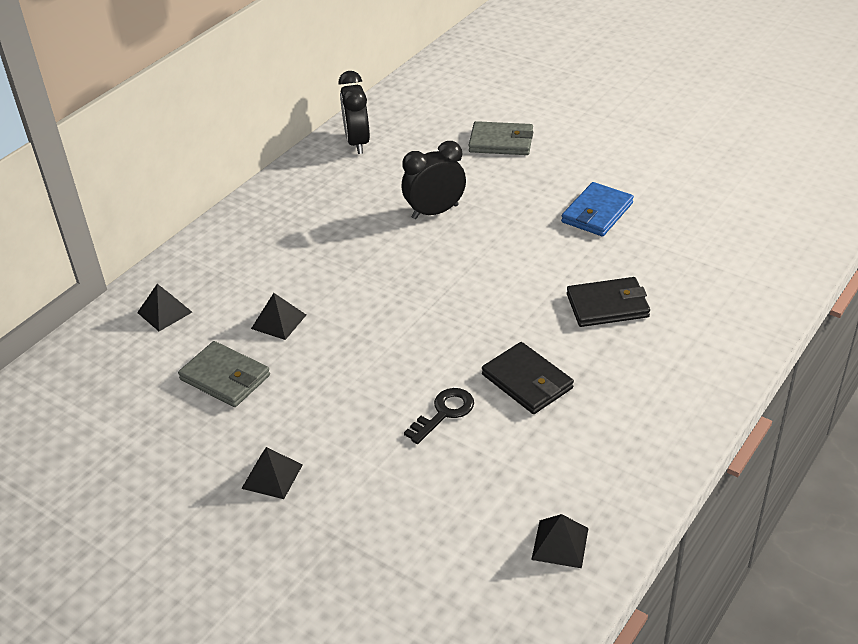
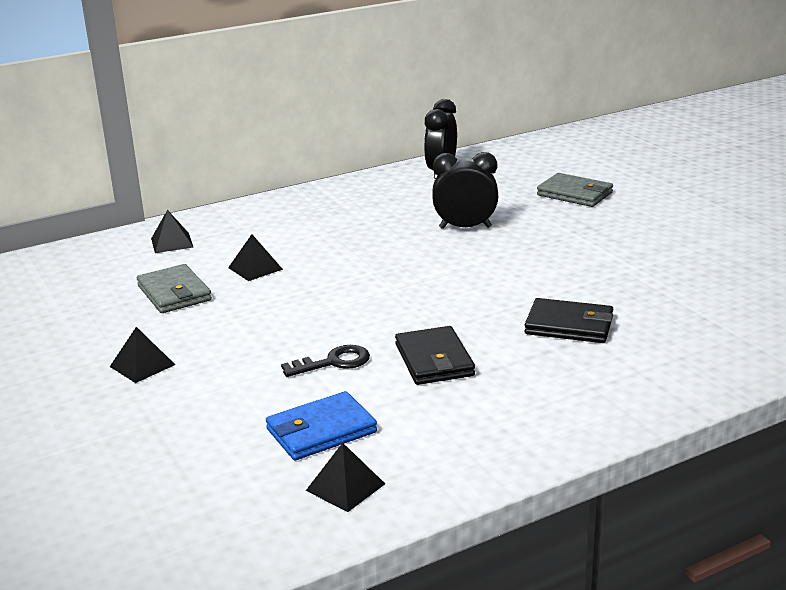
camera: 25 degrees right, 15 degrees down
blue wallet [561,182,634,236] -> blue wallet moved to [266,391,377,460]

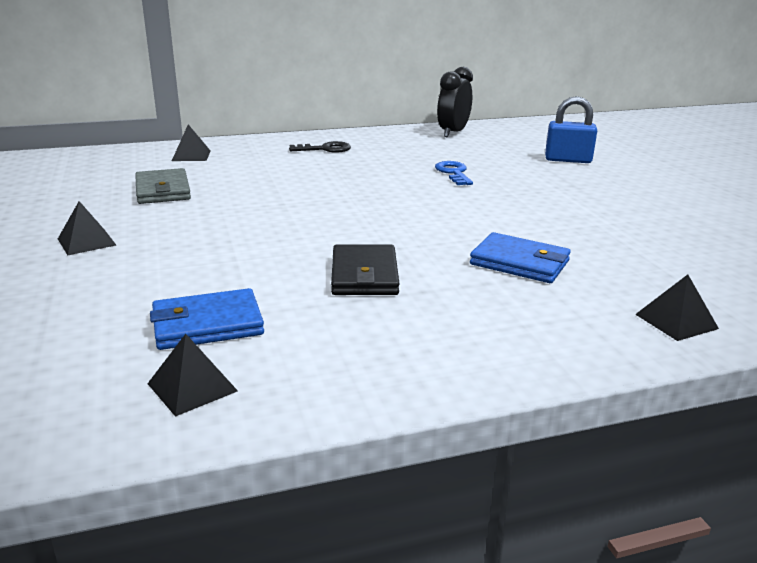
camera: 10 degrees right, 0 degrees up
black pyramid [228,234,283,281] -> black pyramid moved to [635,274,719,341]
black key [281,345,370,377] -> black key moved to [289,141,351,153]
black clock [432,152,498,229] -> blue key [435,161,473,185]
black wallet [525,298,614,343] -> blue wallet [470,232,571,283]
grey wallet [537,173,613,207] -> blue padlock [545,96,597,163]

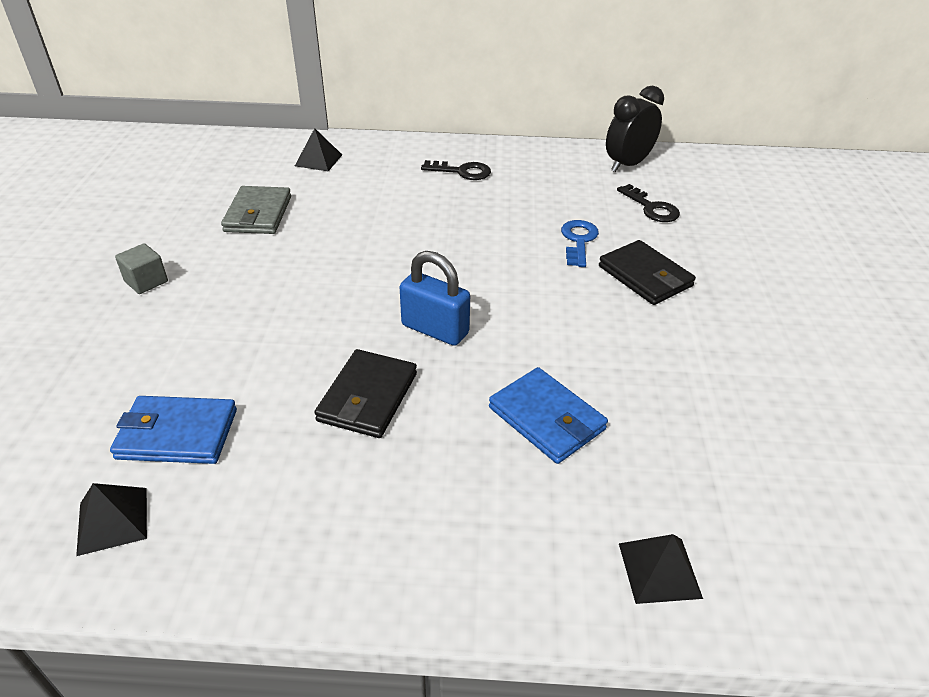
camera: 20 degrees right, 15 degrees up
black pyramid [58,201,116,255] -> grey cube [115,243,168,294]
blue padlock [545,96,597,163] -> blue padlock moved to [400,251,470,346]
none -> black wallet [599,240,696,305]
none -> black key [617,184,680,222]

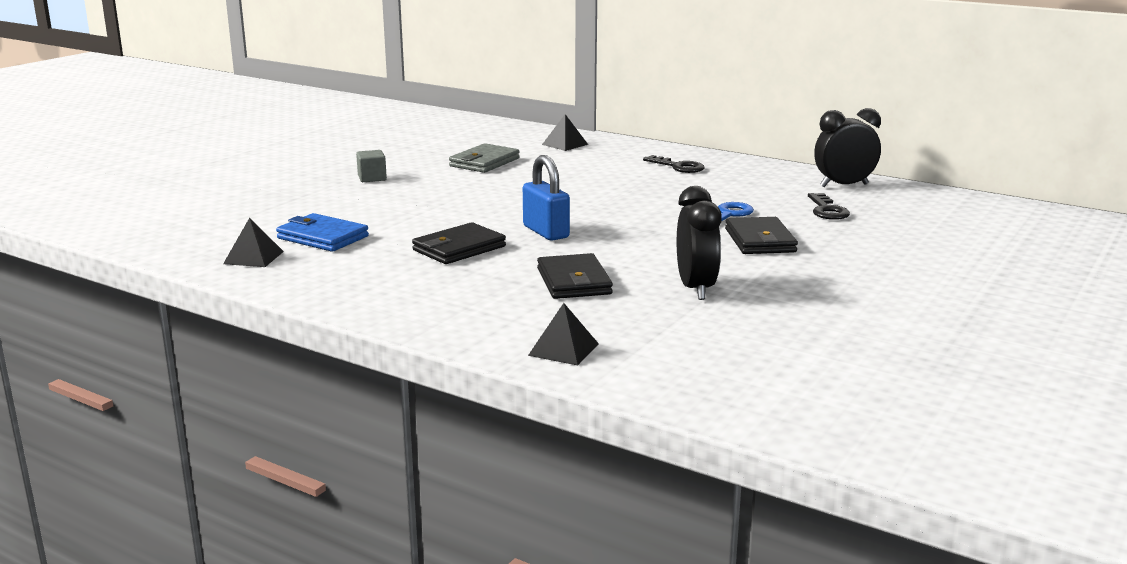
camera: 30 degrees right, 20 degrees down
blue wallet [489,367,608,464] -> black wallet [537,253,613,299]
none -> black clock [677,186,722,300]

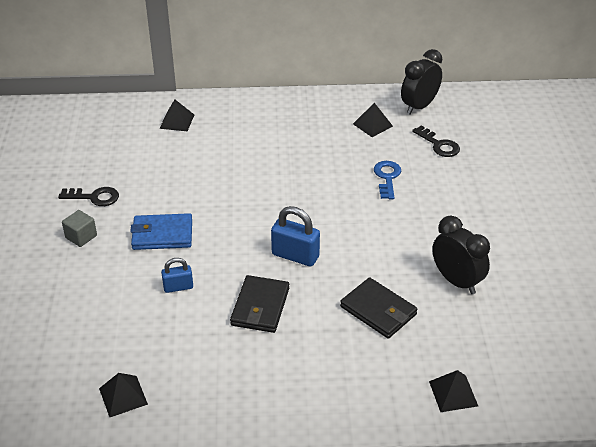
camera: 35 degrees left, 20 degrees up
blue wallet [276,213,369,252] -> blue wallet moved to [130,213,192,250]
grey wallet [449,143,520,173] -> none
black key [643,155,704,173] -> black key moved to [58,187,119,206]
black wallet [725,217,798,254] -> none
none -> blue padlock [161,258,193,293]
none -> black pyramid [353,103,393,137]

